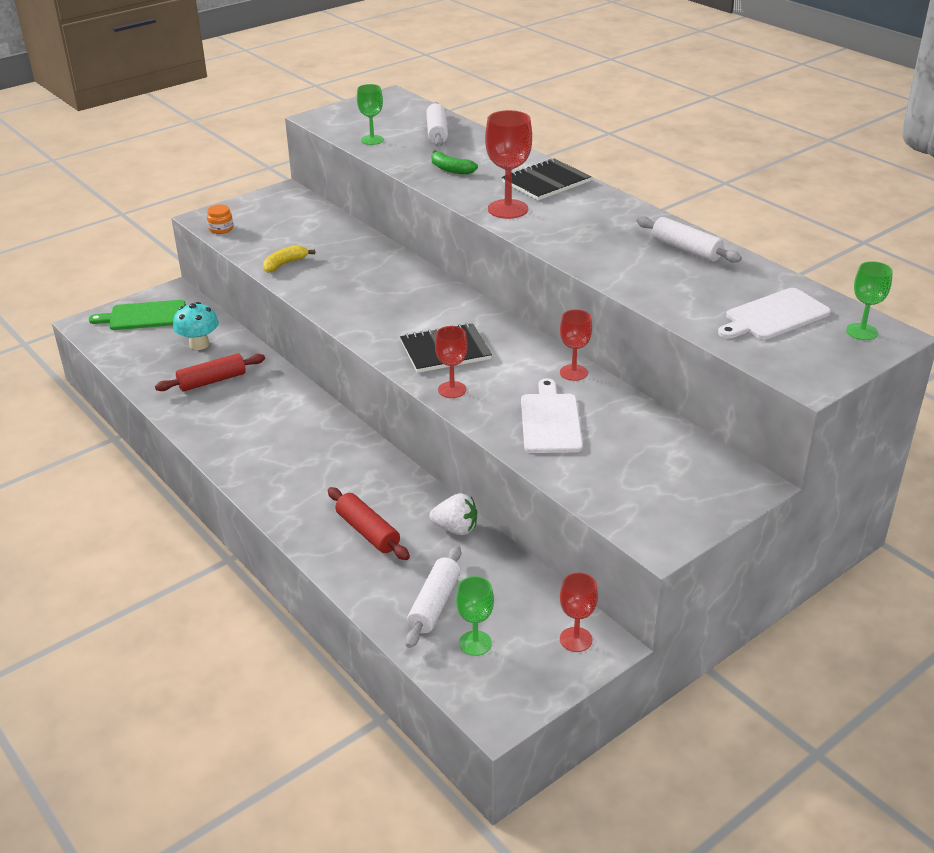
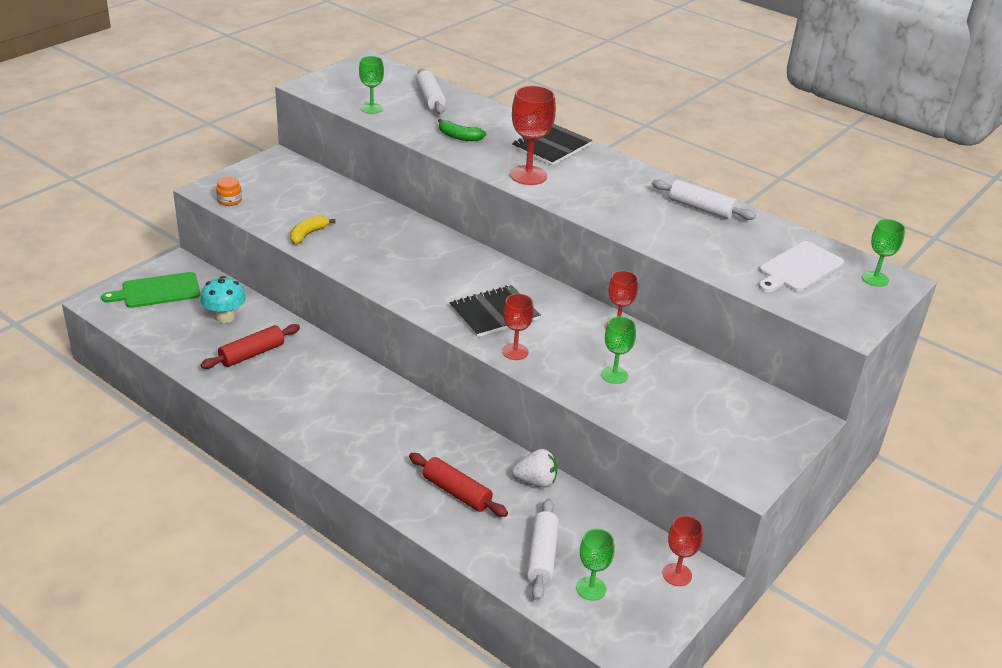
camera: 15 degrees left, 0 degrees up
white cutting board [521,378,583,453] -> green goblet [601,316,636,384]

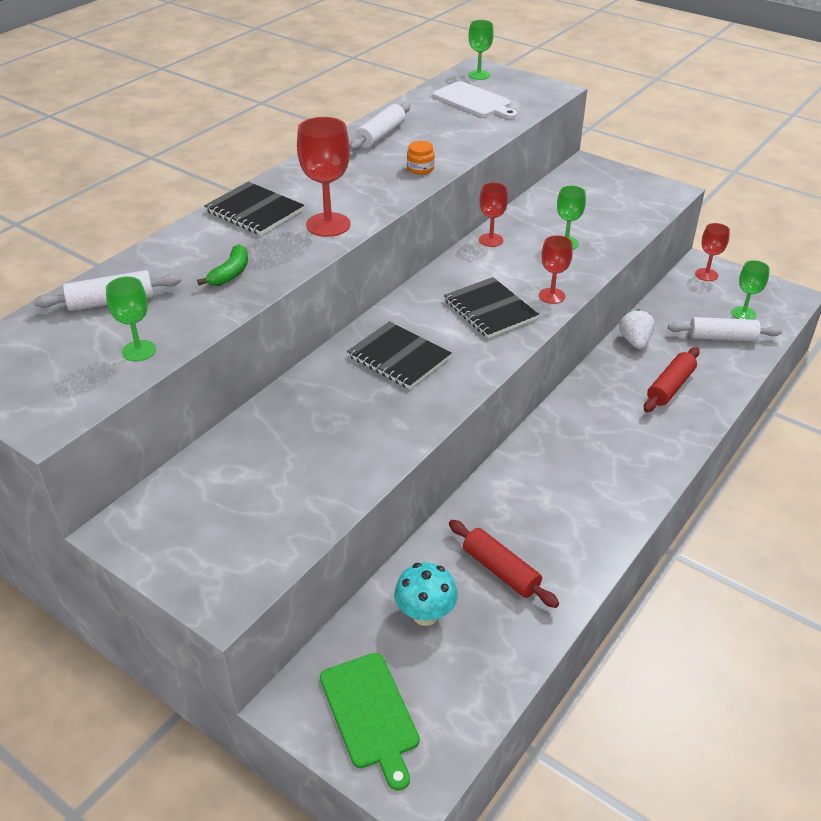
camera: 90 degrees left, 5 degrees up
orange jar [216,177,242,206] -> orange jar moved to [407,141,435,175]
yellow banana [290,216,336,244] -> none
none -> black notebook [347,321,451,389]

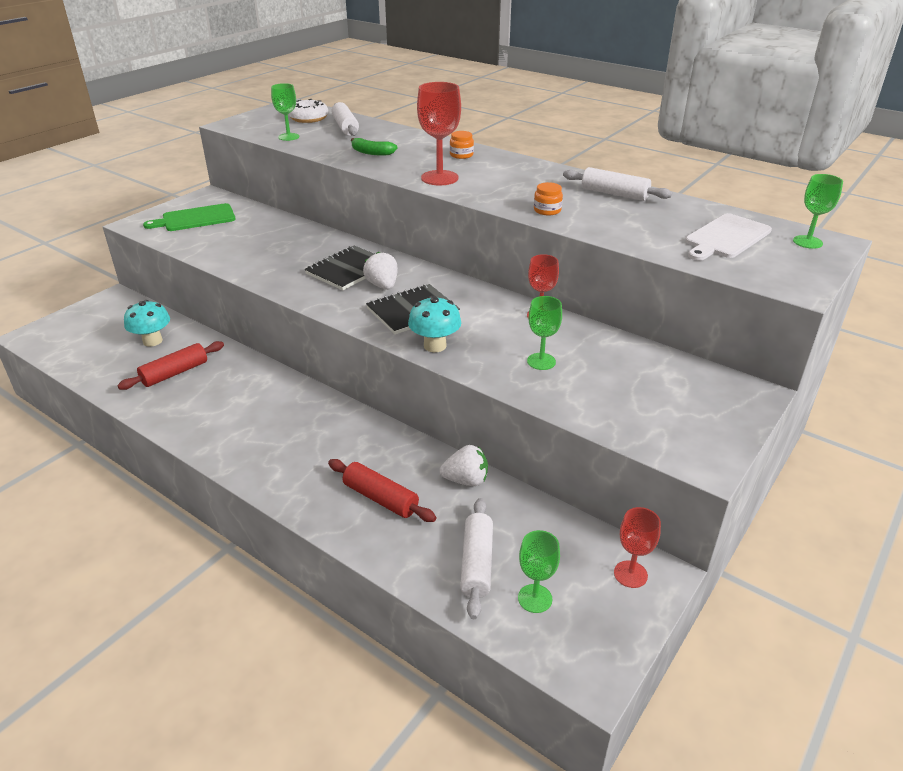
camera: 90 degrees right, 5 degrees down
black notebook [204,182,304,235] -> orange jar [450,131,474,159]
green cutting board [320,653,420,791] -> green cutting board moved to [143,203,236,231]
red goblet [539,235,573,304] -> turquoise mushroom [408,296,461,352]
none -> white donut [288,99,328,123]
none -> white strawberry [363,252,398,290]

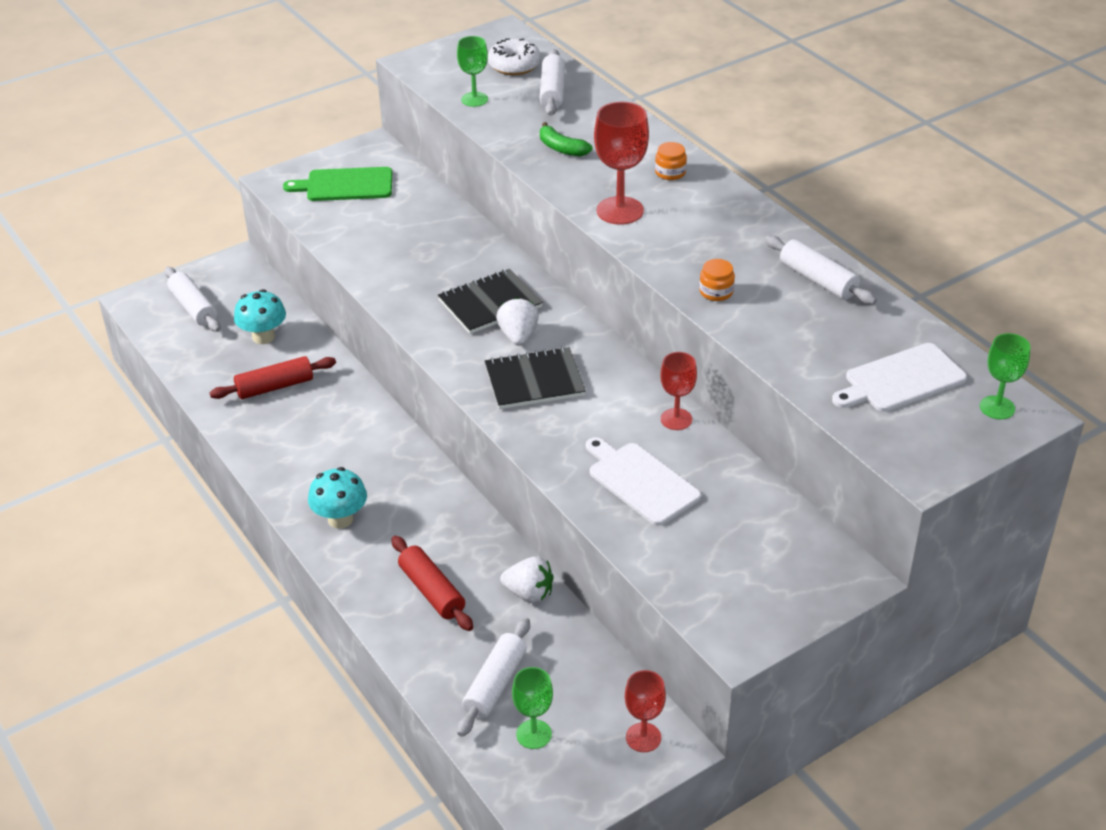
camera: 20 degrees right, 5 degrees up
turquoise mushroom [408,296,461,352] -> turquoise mushroom moved to [308,467,367,529]
green goblet [527,296,562,370] -> white cutting board [586,437,701,526]
none -> white rolling pin [165,267,220,332]

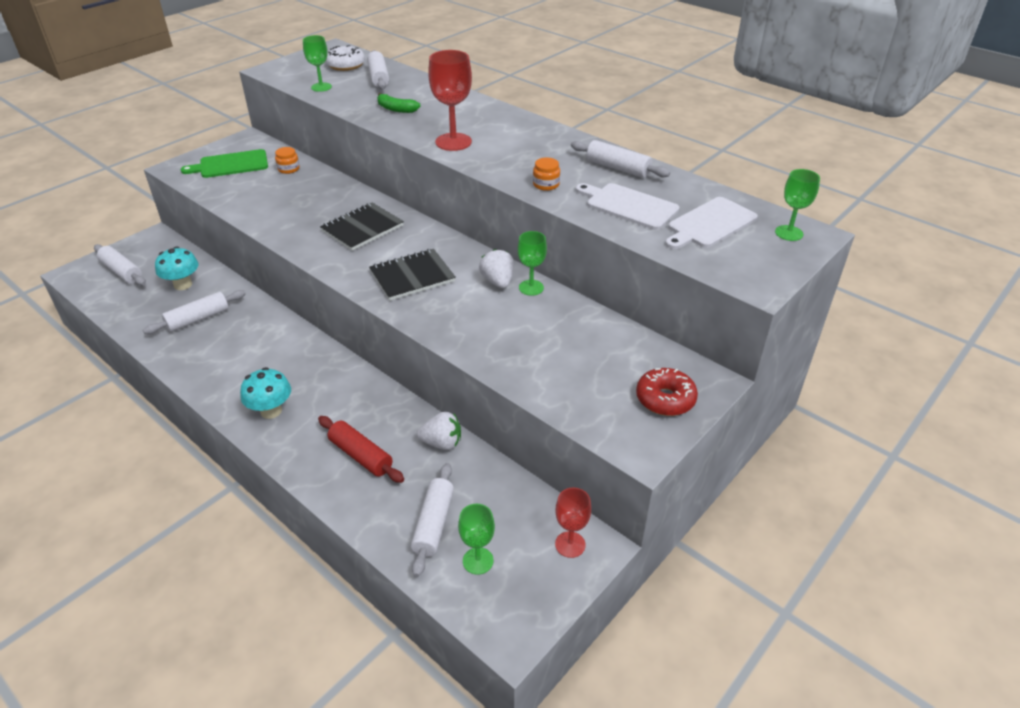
camera: 15 degrees left, 0 degrees up
red rolling pin [210,356,336,399] -> white rolling pin [143,290,246,334]
white strawberry [496,298,539,346] -> white strawberry moved to [479,249,514,289]
white cutting board [586,437,701,526] -> white cutting board moved to [576,183,680,230]
orange jar [655,142,687,180] -> orange jar moved to [275,147,300,174]
red goblet [660,352,697,430] -> green goblet [518,231,547,296]
none -> red donut [636,368,698,416]

